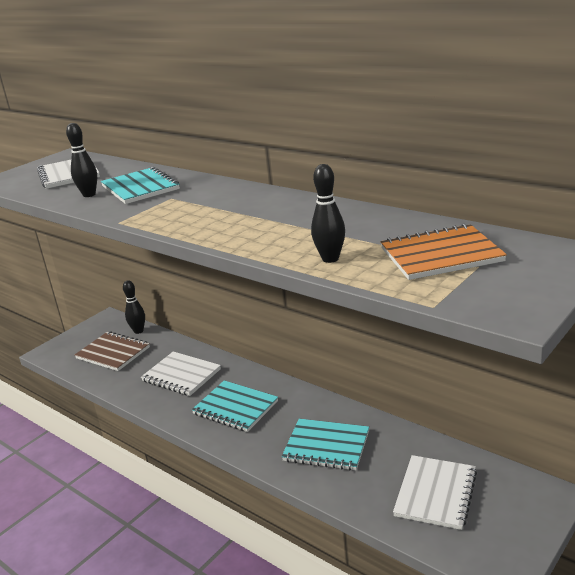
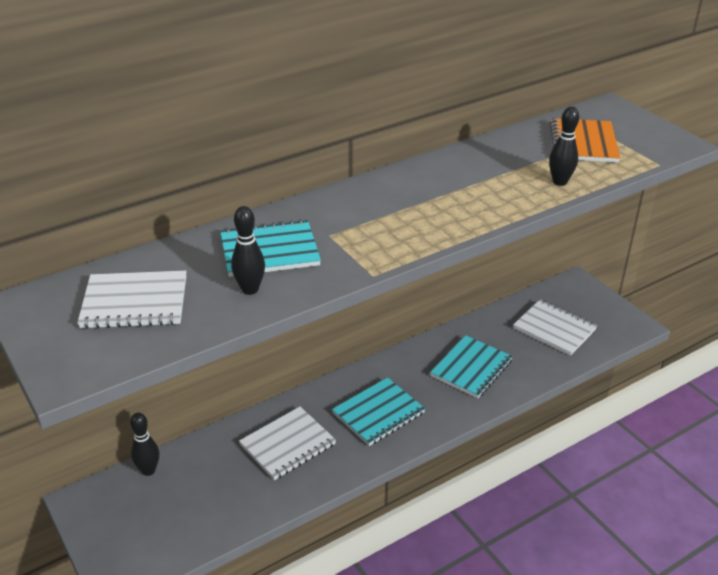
camera: 75 degrees left, 10 degrees up
brown notebook [75,332,150,371] -> none

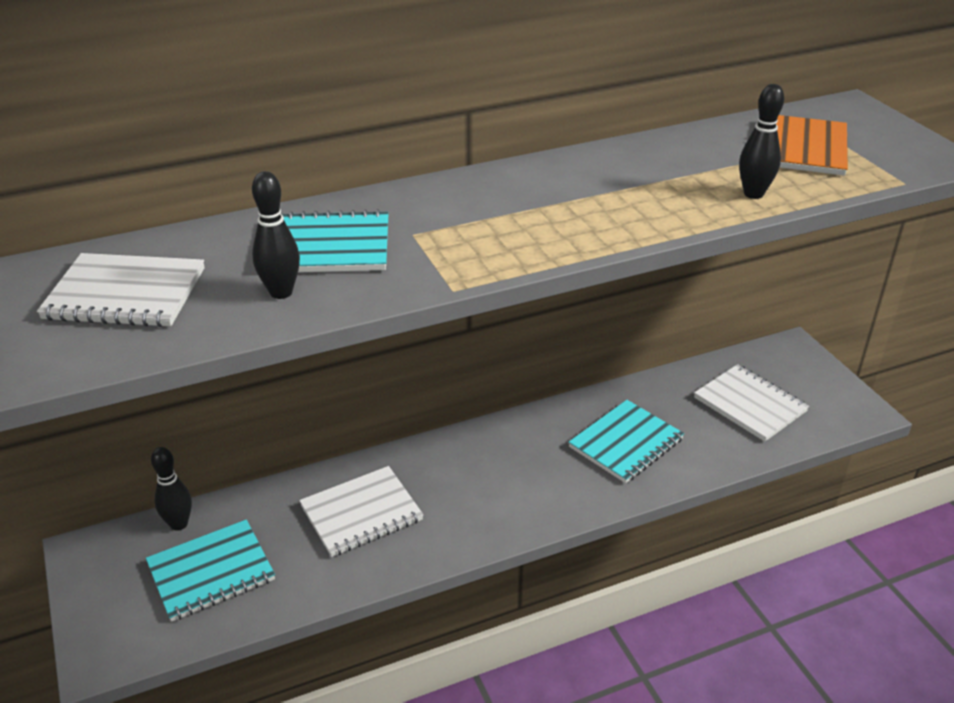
camera: 10 degrees right, 0 degrees up
turquoise notebook [332,377,425,446] -> turquoise notebook moved to [146,519,275,622]

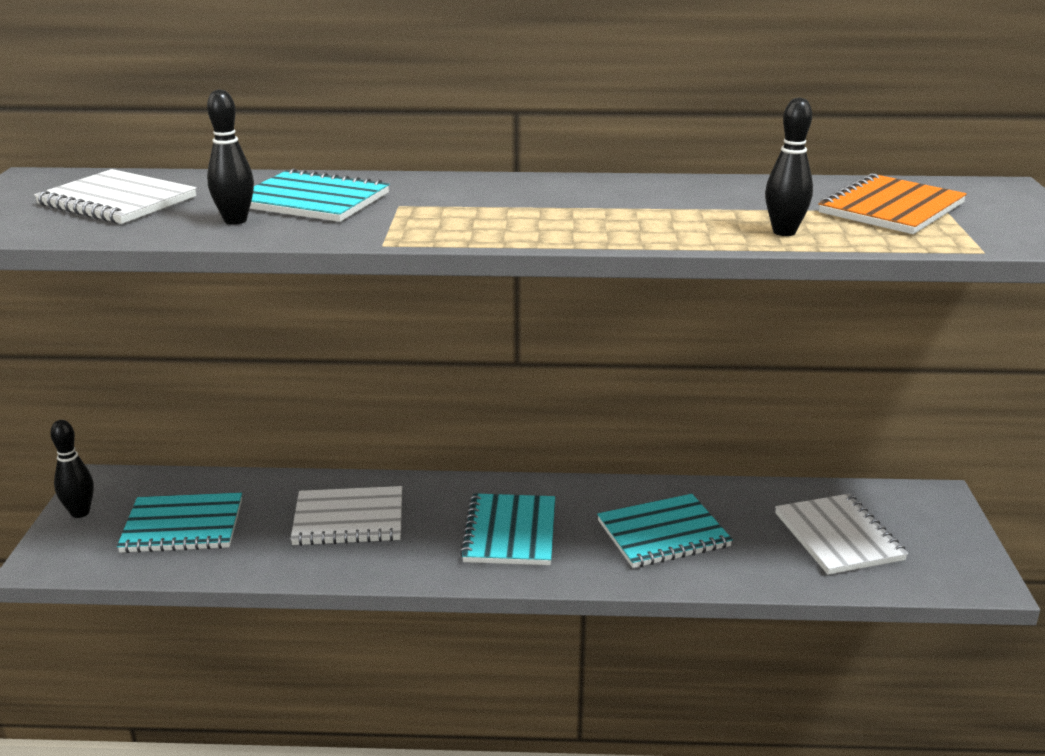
camera: 25 degrees right, 10 degrees down
black bowling pin [151,447,192,531] -> black bowling pin moved to [50,420,94,518]
none -> turquoise notebook [460,493,555,565]

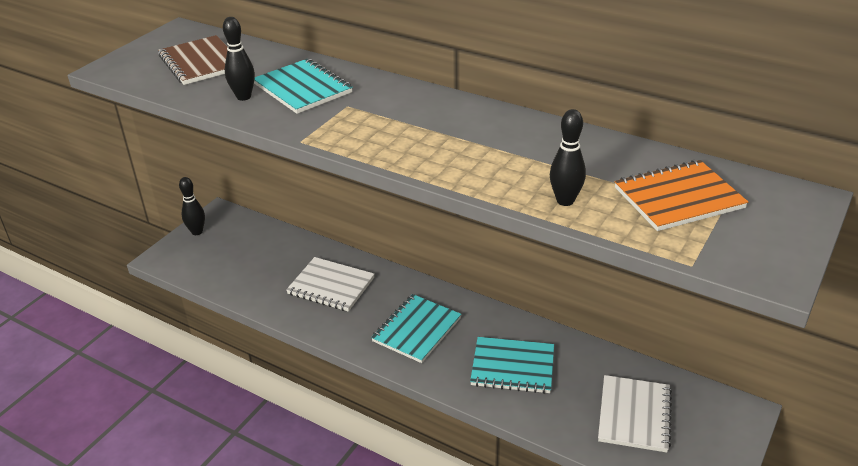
camera: 30 degrees right, 10 degrees up
white notebook [34,169,196,224] -> brown notebook [158,35,228,85]
turquoise notebook [117,493,242,553] -> none

